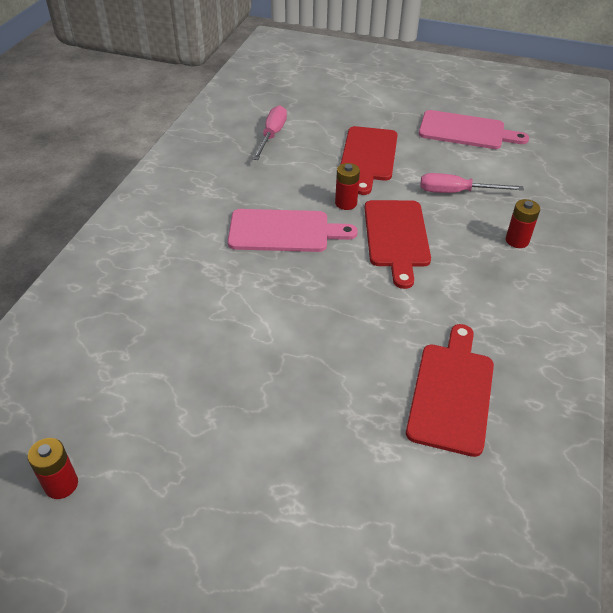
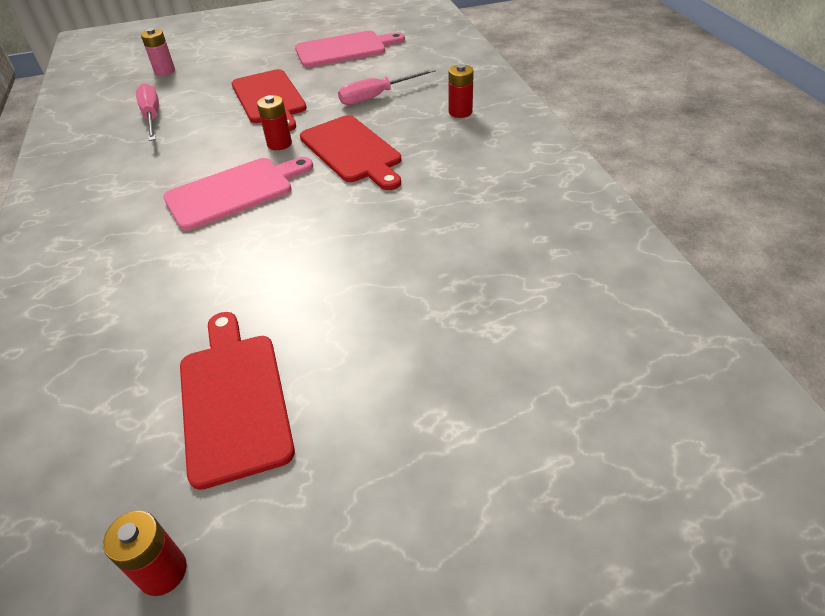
camera: 30 degrees left, 0 degrees up
red cutting board [406,324,494,457] -> red cutting board moved to [180,312,295,490]
none -> pink battery [141,28,175,76]

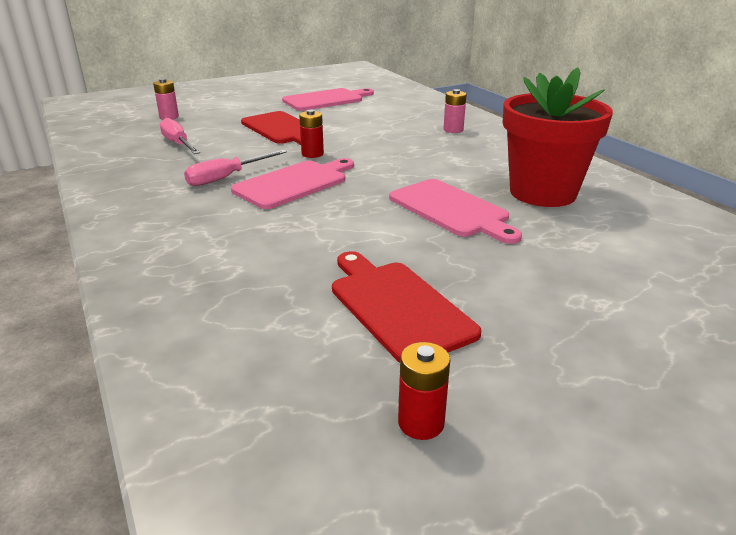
camera: 15 degrees left, 15 degrees down
red cutting board [300,115,401,190] -> none
pink screwdriver [338,68,436,105] -> pink screwdriver moved to [184,150,287,186]
red battery [448,64,474,118] -> pink battery [443,89,467,133]
none -> pink cutting board [389,179,522,244]
none -> red flower pot [503,67,613,207]

